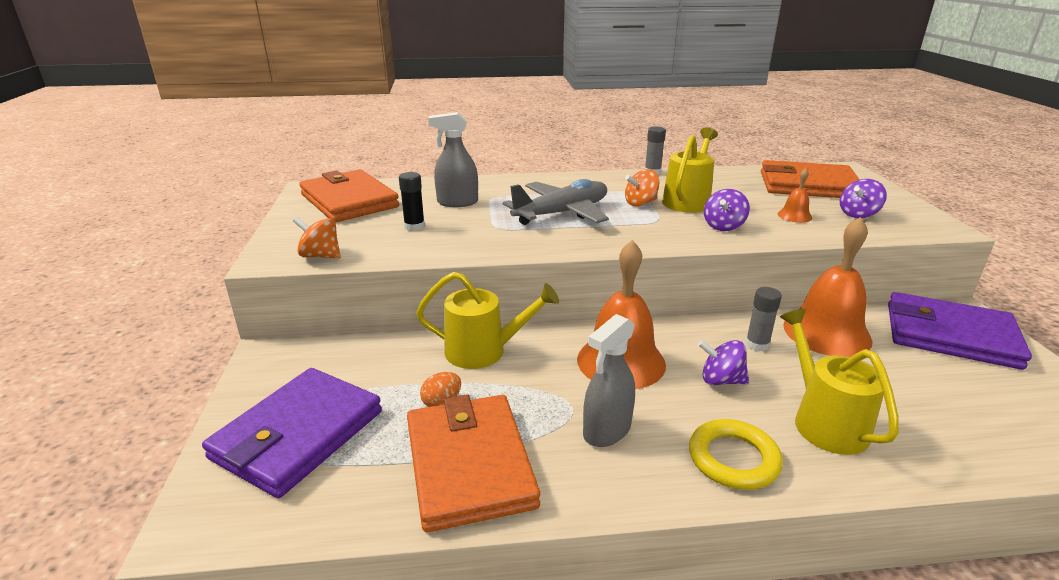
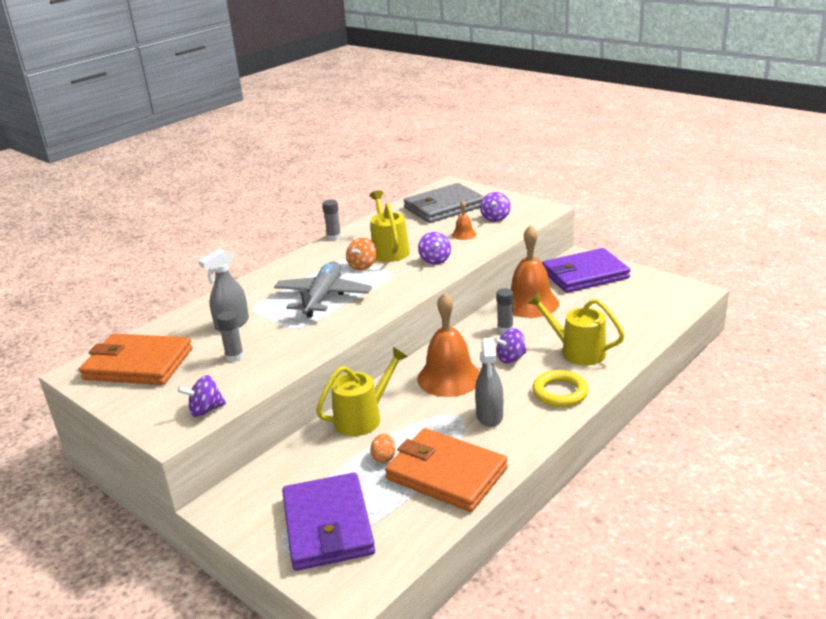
camera: 40 degrees left, 0 degrees up
orange spinning top [293,217,341,259] -> purple spinning top [177,375,226,417]
black glue stick [399,172,425,231] -> grey glue stick [217,311,244,362]
orange wallet [761,160,860,198] -> grey wallet [404,183,484,223]

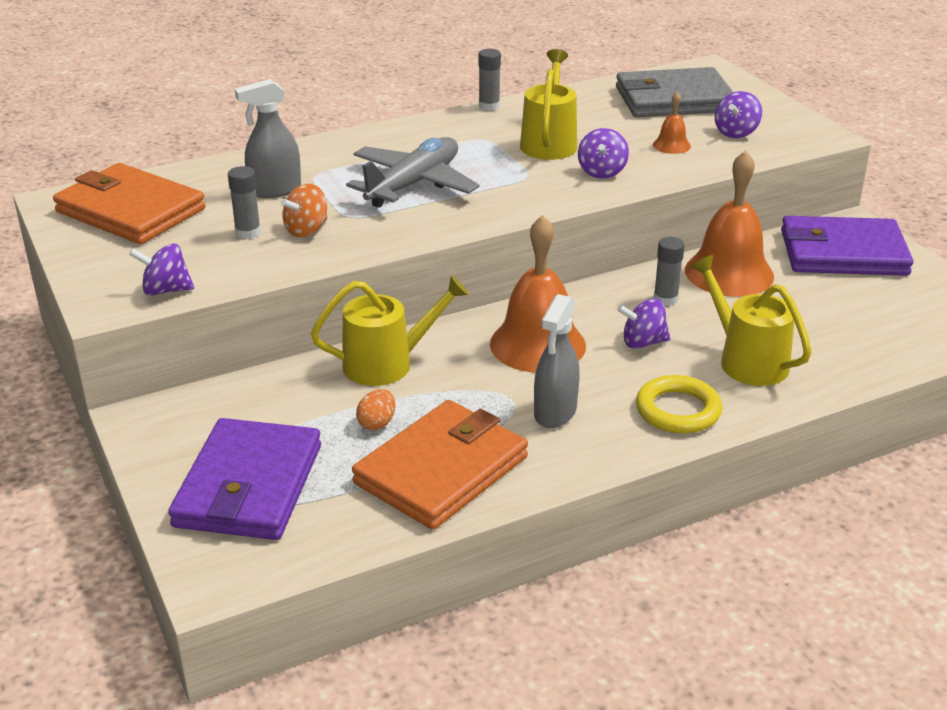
camera: 20 degrees right, 5 degrees up
orange spinning top [346,238,377,270] -> orange spinning top moved to [281,184,327,237]
orange wallet [385,428,508,512] -> orange wallet turned 75 degrees clockwise [352,400,528,530]

